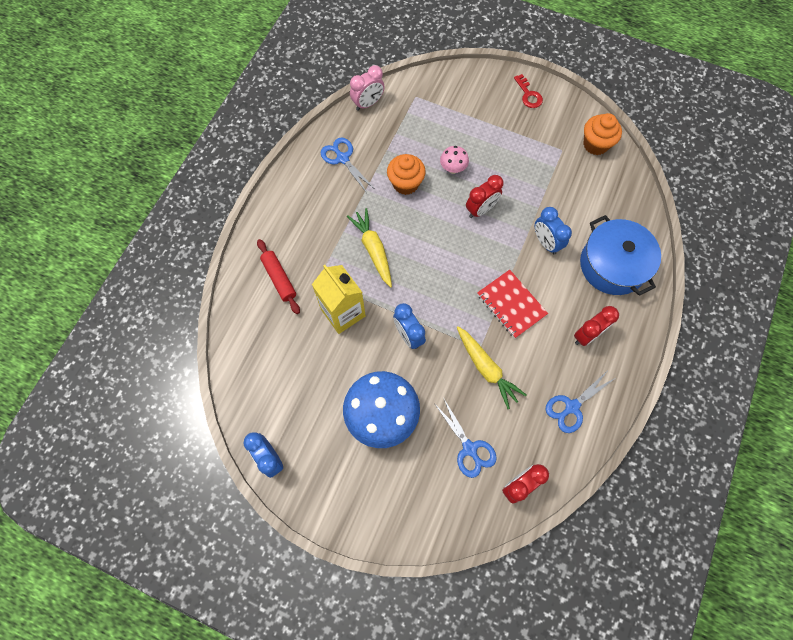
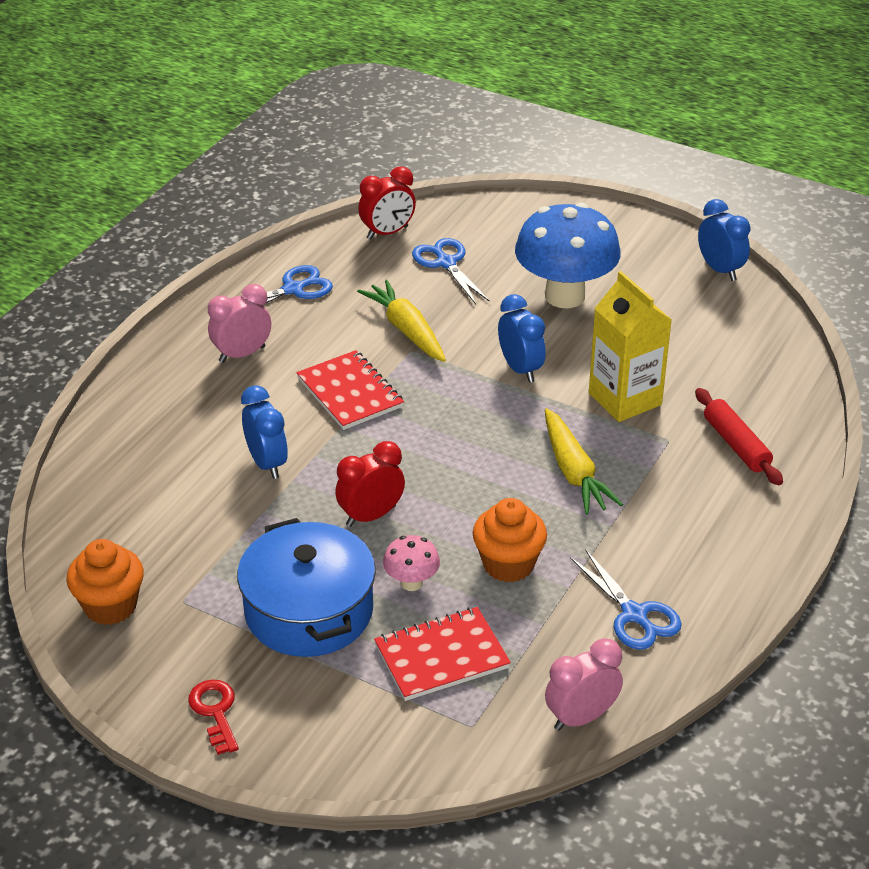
camera: 175 degrees left, 30 degrees down
red clock [574,306,619,346] -> pink clock [208,284,271,363]
blue pot [580,215,661,296] -> blue pot moved to [237,518,376,657]
none -> red notebook [374,607,511,701]

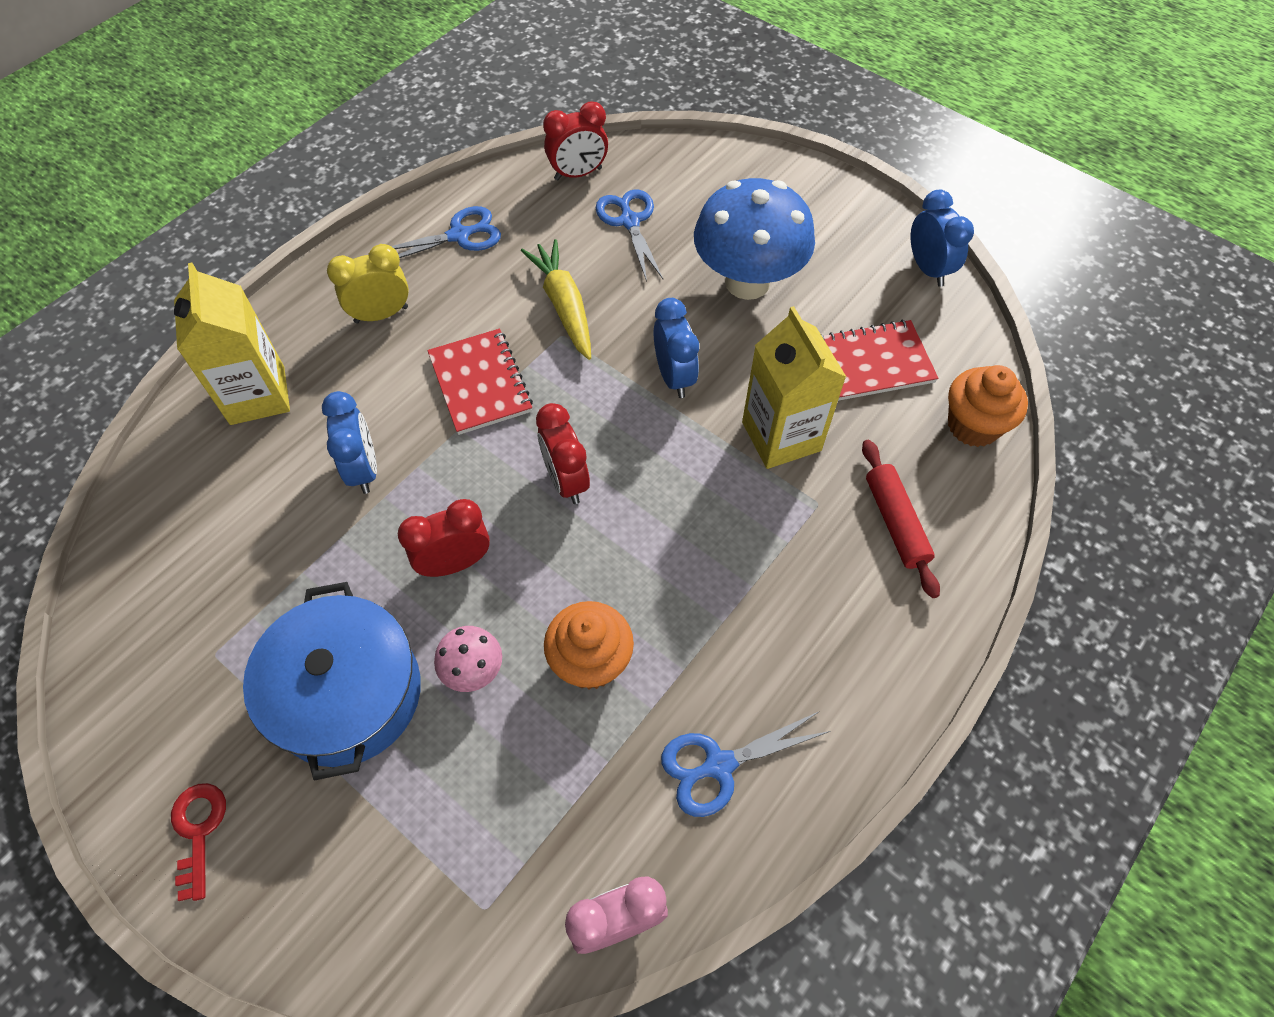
camera: 10 degrees right, 20 degrees up
orange cupcake [66,539,144,625] -> orange cupcake moved to [948,365,1028,447]
pink clock [208,284,271,363] -> yellow clock [327,244,409,324]
red notebook [374,607,511,701] -> red notebook moved to [821,319,938,401]
yellow carrot [545,408,623,515] -> none
blue scissors [570,549,682,650] -> blue scissors turned 90 degrees clockwise [661,711,831,817]
none -> yellow carton [174,263,290,425]
none -> red clock [536,403,590,504]

